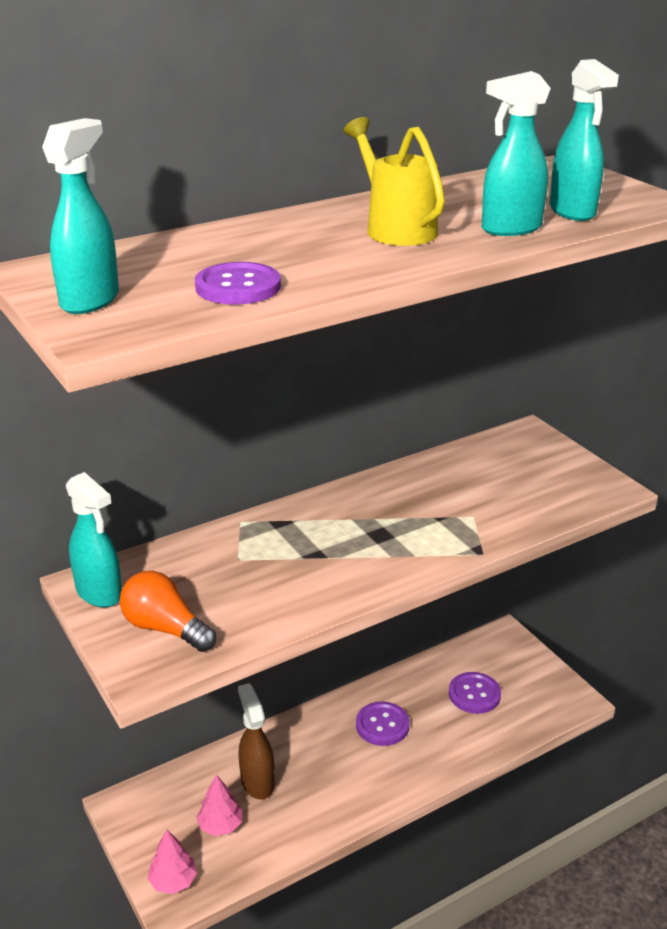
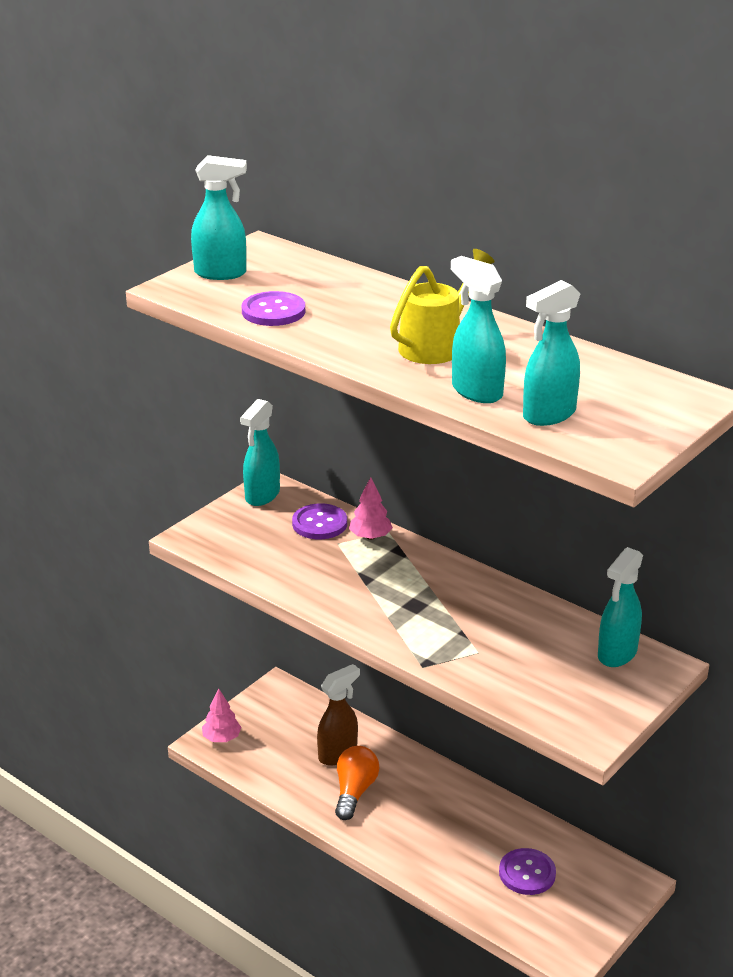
camera: 70 degrees right, 0 degrees up
orange light bulb [120,571,216,652] -> orange light bulb moved to [335,746,379,820]
pink tree [196,774,243,836] -> pink tree moved to [349,477,393,540]
purple button [356,701,410,746] -> purple button moved to [292,503,347,539]
none -> turquoise spray bottle [598,547,643,667]

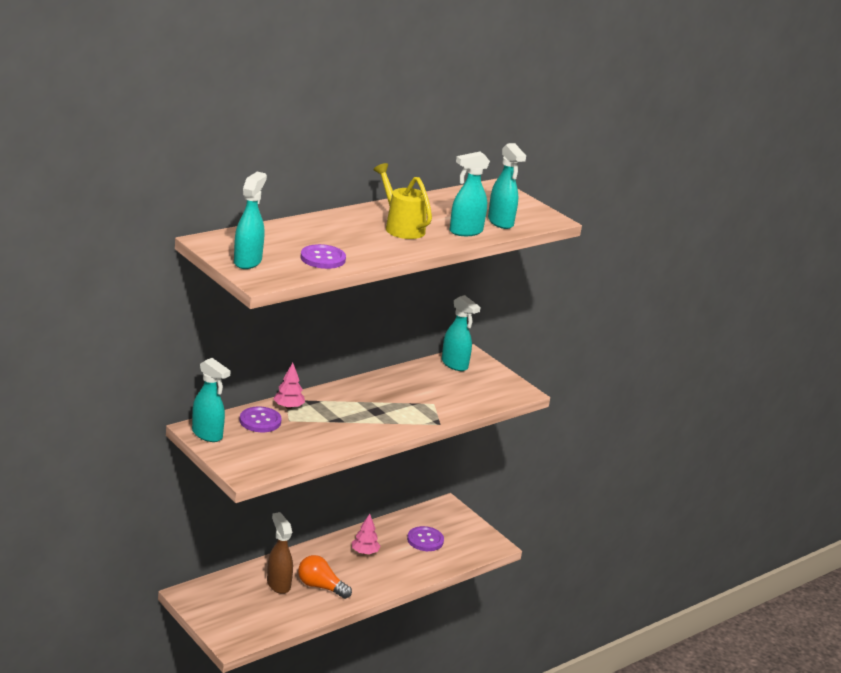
camera: 80 degrees left, 5 degrees down
pink tree [202,689,242,742] -> pink tree moved to [352,514,380,555]

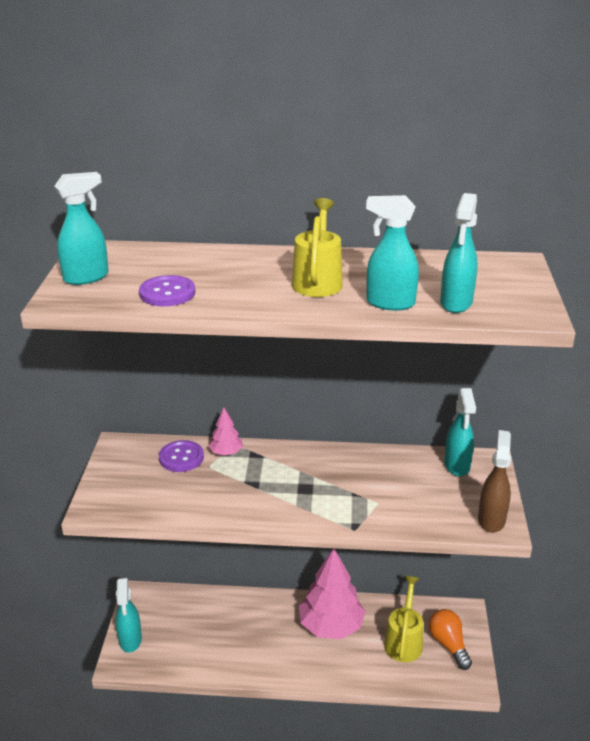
camera: 45 degrees right, 5 degrees up
turquoise spray bottle [192,358,231,442] -> turquoise spray bottle moved to [115,578,142,653]
brown spray bottle [267,512,293,594] -> brown spray bottle moved to [478,430,511,533]
orange light bulb [298,555,352,599] -> orange light bulb moved to [429,609,472,670]
pink tree [352,514,380,555] -> pink tree [299,548,365,639], size x2.11
purple button [407,526,444,551] -> yellow watering can [384,576,423,662]

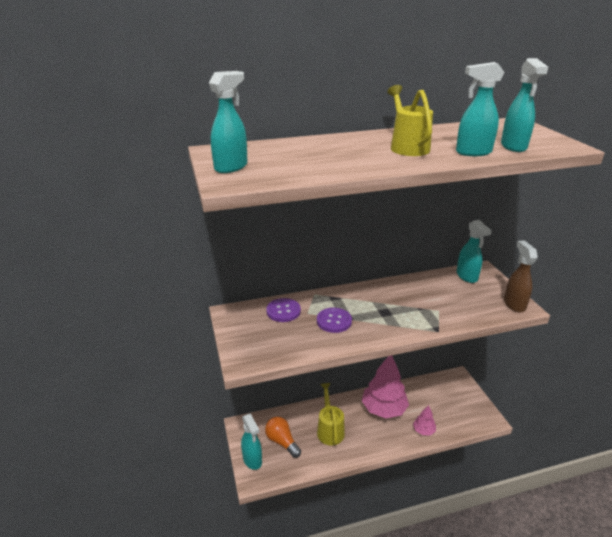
camera: 20 degrees left, 0 degrees up
purple button [139,275,195,306] -> purple button moved to [317,308,352,333]
pink tree [209,408,243,456] -> pink tree moved to [413,405,436,436]
yellow watering can [384,576,423,662] -> yellow watering can moved to [317,383,345,445]
orange light bulb [429,609,472,670] -> orange light bulb moved to [265,417,301,458]

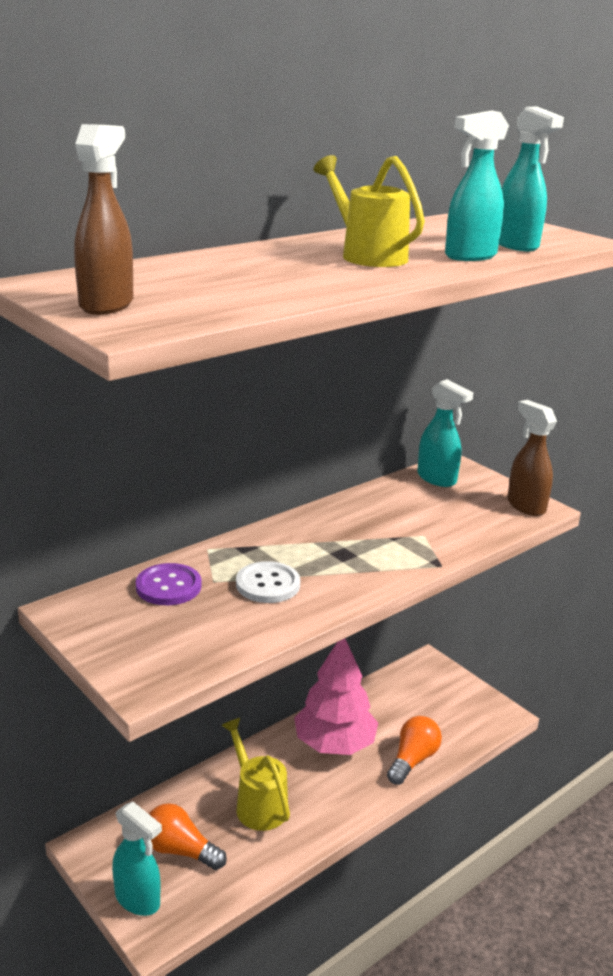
camera: 25 degrees left, 5 degrees down
turquoise spray bottle [209,71,248,173] -> brown spray bottle [74,124,133,315]
purple button [317,308,352,333] -> white button [236,561,300,603]
pink tree [413,405,436,436] -> orange light bulb [387,716,442,785]

